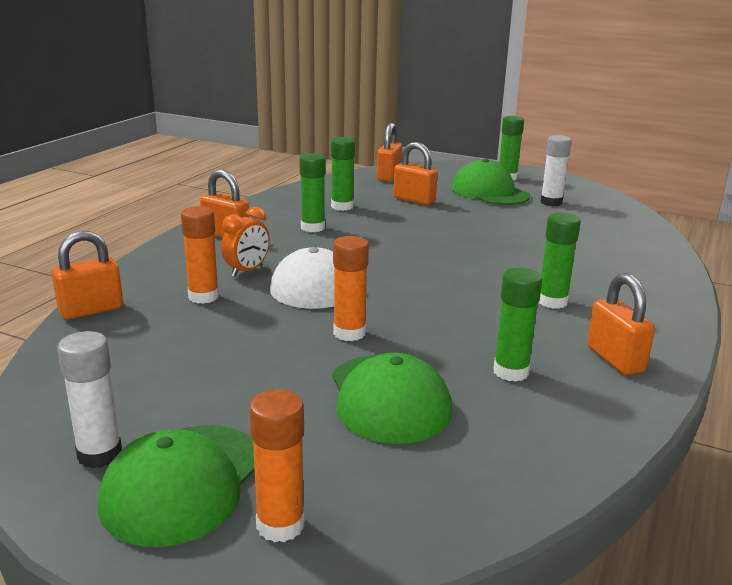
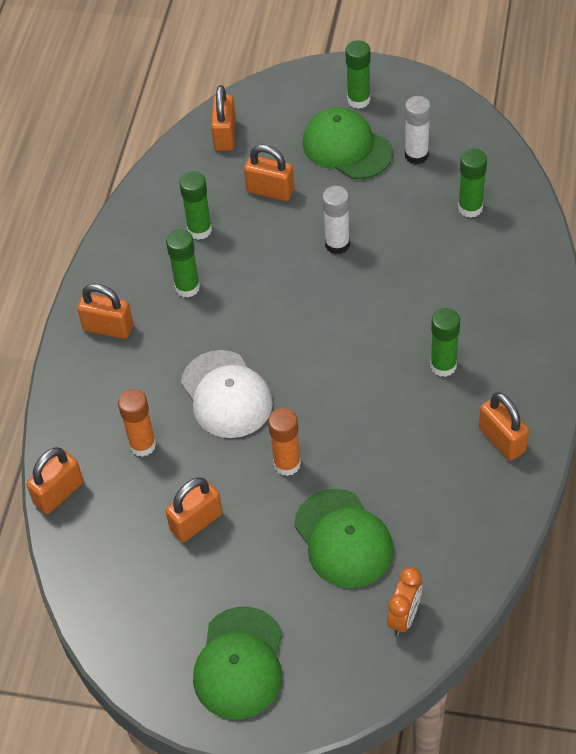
camera: 10 degrees left, 30 degrees up
white glue stick [58,331,122,468] -> white glue stick moved to [322,186,350,254]
orange clock [221,207,270,277] -> orange clock moved to [387,567,422,636]
orange glue stick [249,390,305,542] -> none
green glue stick [493,268,542,382] -> green glue stick moved to [458,149,487,218]
none -> orange padlock [166,477,222,542]

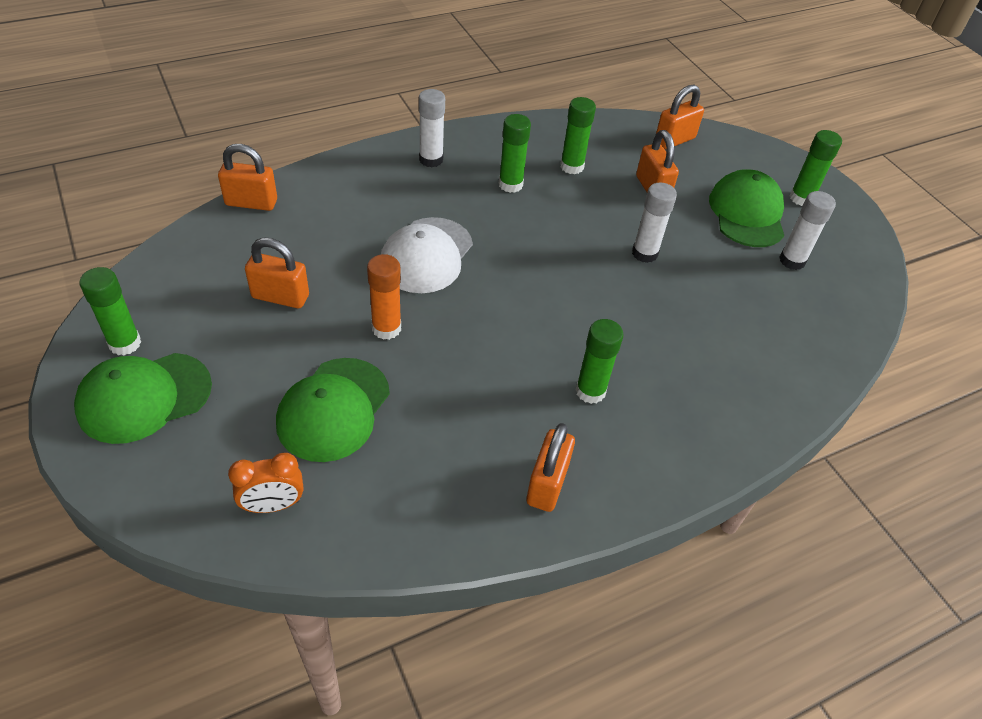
camera: 45 degrees right, 5 degrees down
orange padlock [77,284,133,339] -> white glue stick [419,89,445,167]
orange glue stick [118,389,156,457] -> none
green glue stick [458,149,487,218] -> green glue stick moved to [79,267,141,355]

